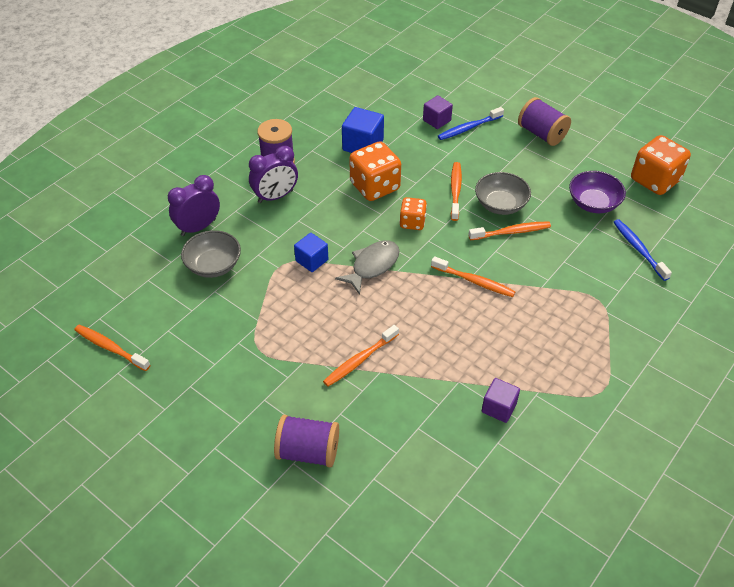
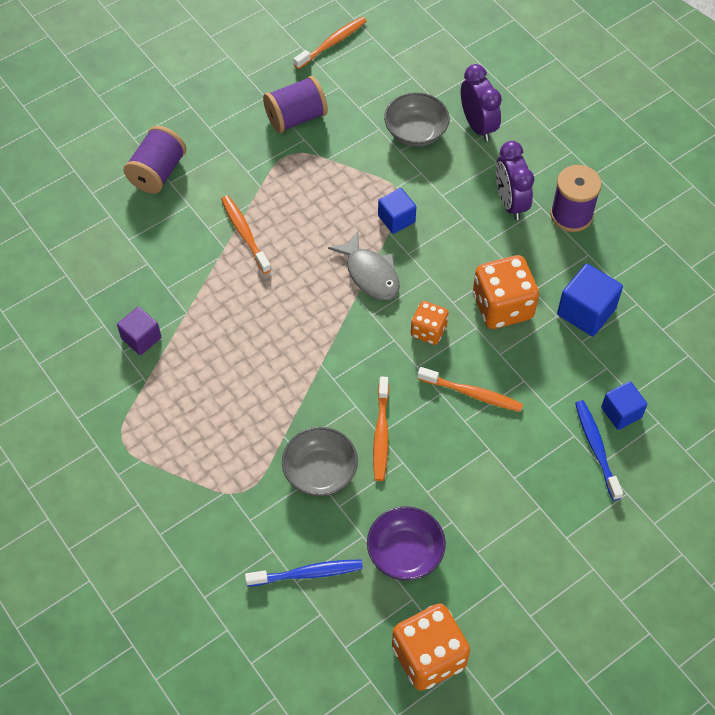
camera: 105 degrees right, 10 degrees up
purple cube [423,95,453,129] -> blue cube [601,381,647,430]
orange toothbrush [431,256,516,297] -> none
grey bowl [475,172,531,215] -> grey bowl moved to [282,427,358,496]
purple spool [518,97,571,146] -> purple spool moved to [263,76,328,133]

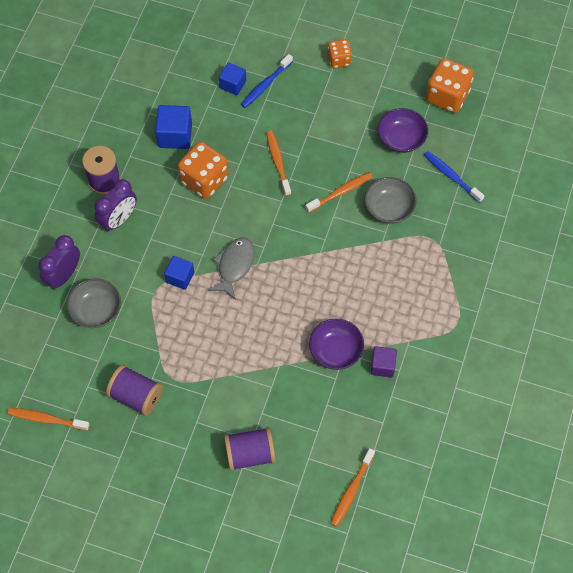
camera: 125 degrees left, 5 degrees up
orange toothbrush [221,195,271,274] -> orange toothbrush moved to [331,448,375,527]
orange dice [411,301,449,345] -> orange dice moved to [328,39,352,68]
none -> purple bowl [309,318,364,370]

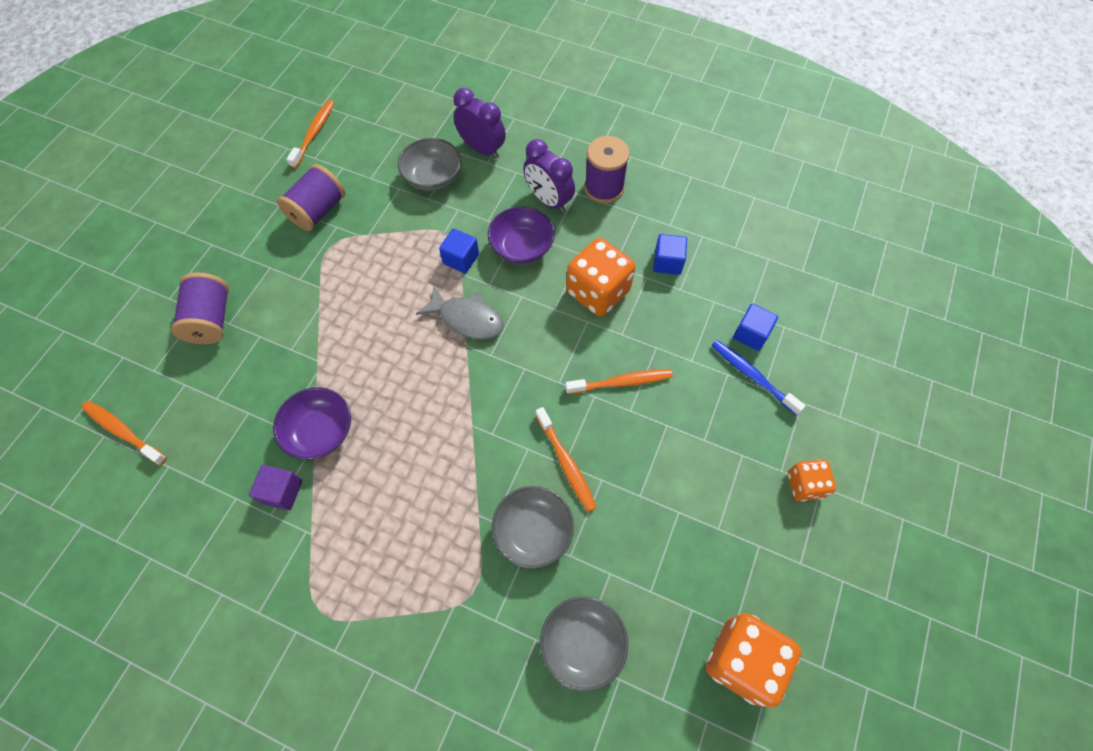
camera: 95 degrees right, 0 degrees up
blue cube [155,105,192,149] -> blue cube [653,234,687,275], size x0.66
purple bowl [378,108,428,153] -> purple bowl moved to [488,207,555,264]
blue toothbrush [424,151,485,203] -> grey bowl [540,596,628,692]

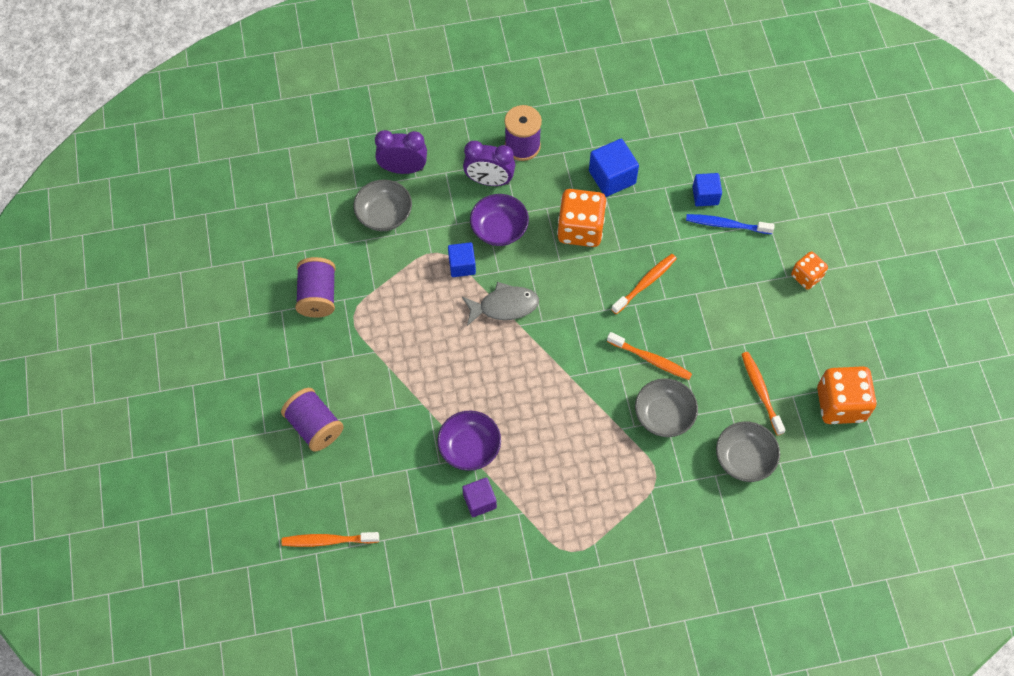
camera: 35 degrees left, 0 degrees up
orange toothbrush [287,100,334,168] -> orange toothbrush moved to [741,352,785,436]
blue cube [653,234,687,275] -> blue cube [589,139,639,197], size x1.51

